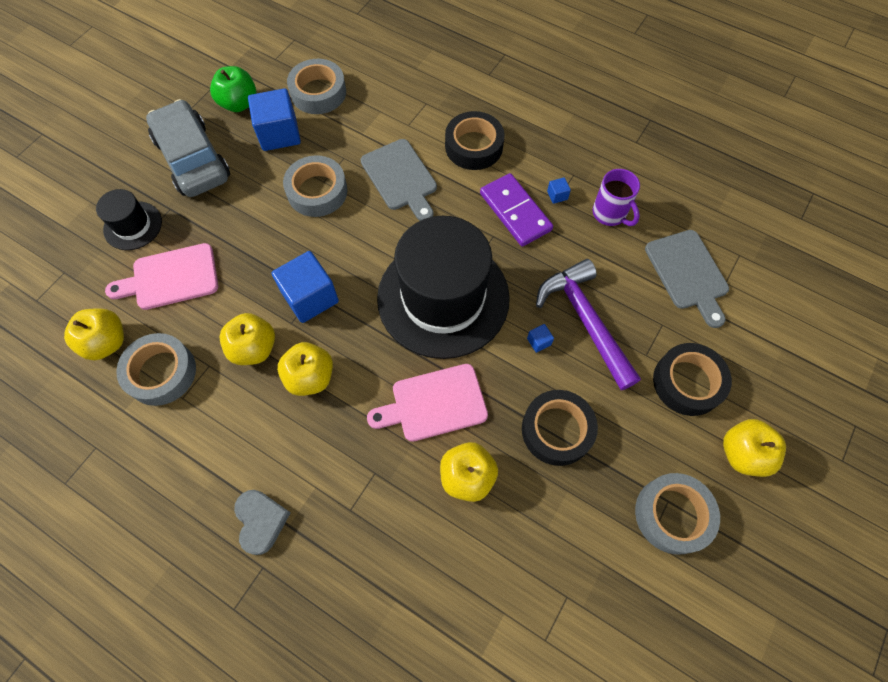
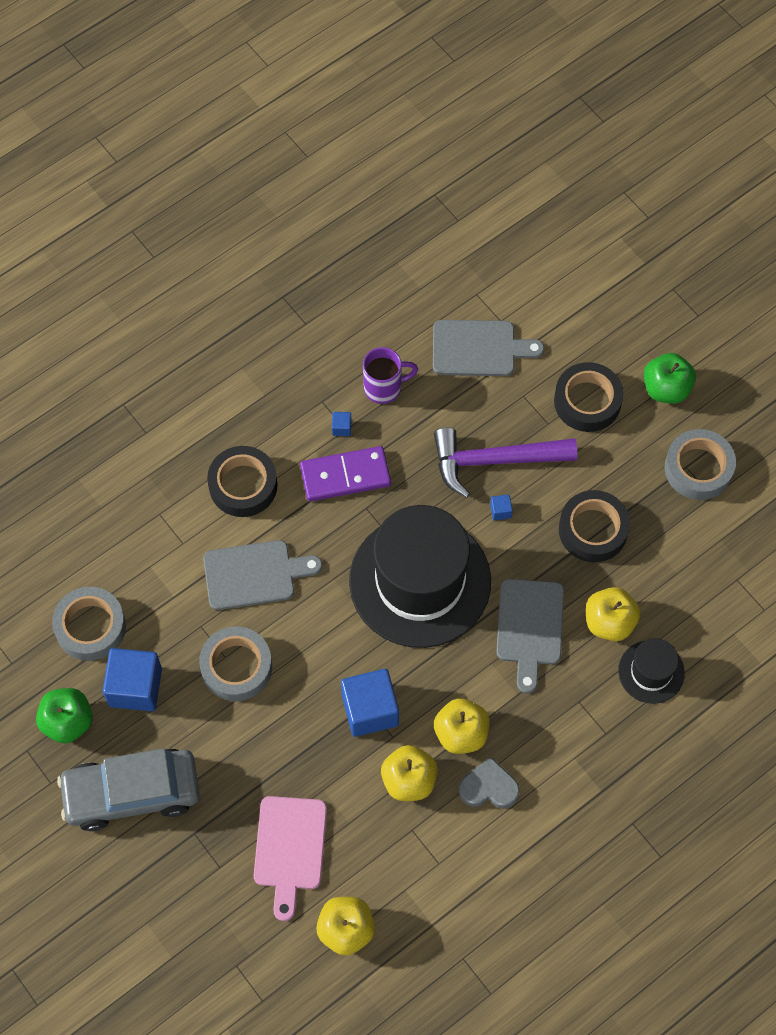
camera: 70 degrees left, 0 degrees up
black hat [96,189,162,250] -> black hat moved to [618,638,685,704]
grey tape [116,333,196,406] -> none
grey heart [234,490,291,555] -> grey heart moved to [459,757,520,809]
pink cutting board [367,364,488,442] -> grey cutting board [496,579,564,693]
yellow apple [723,419,786,477] -> green apple [644,353,696,404]

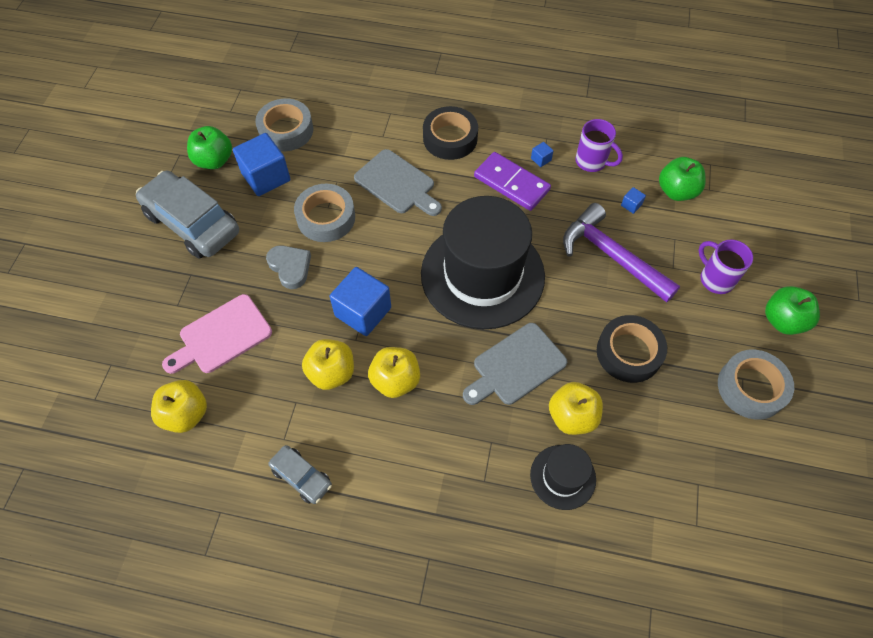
camera: 50 degrees right, 5 degrees down
grey cutting board [433,320,544,376] -> green apple [659,157,706,201]
grey heart [459,757,520,809] -> grey heart moved to [266,245,311,289]
blue cube [490,494,513,521] -> blue cube moved to [621,187,646,214]
black tape [554,362,623,432] -> purple mug [699,240,753,294]
none -> grey car [268,445,332,504]

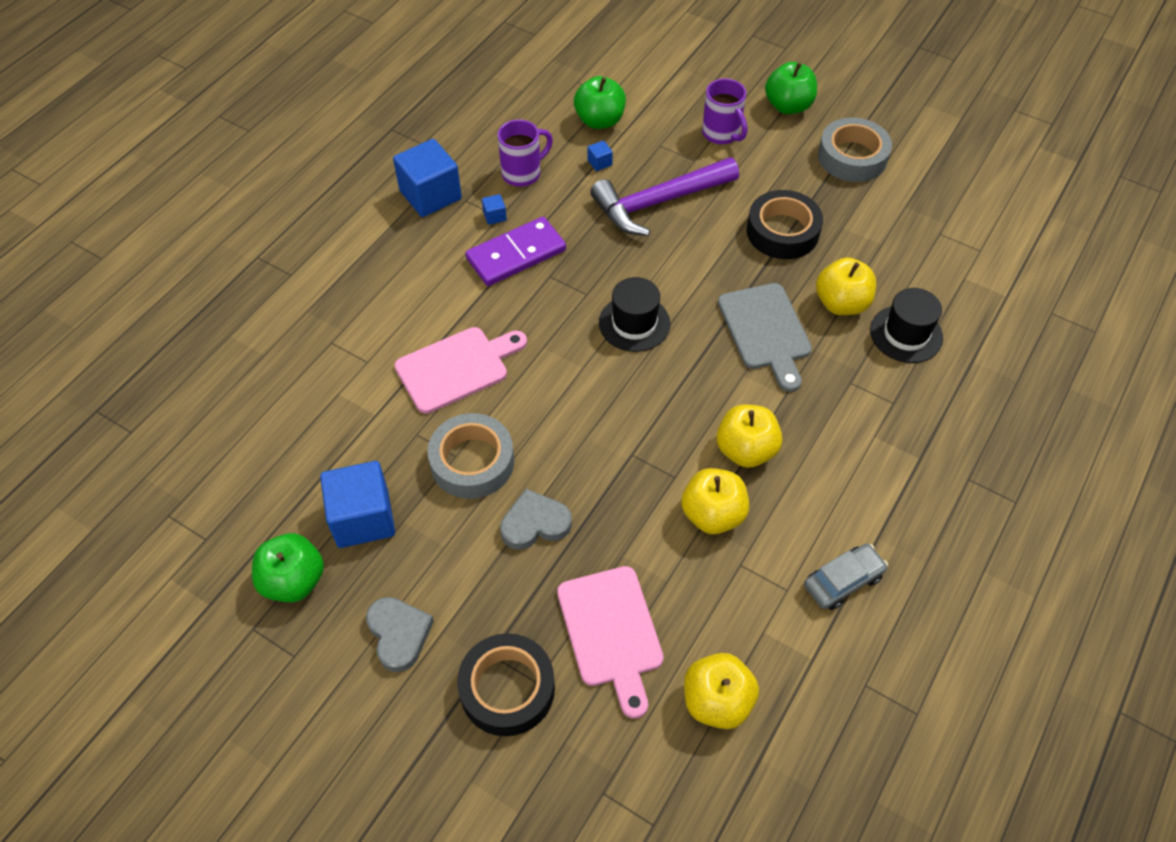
camera: 70 degrees left, 5 degrees down
grey car [136,171,239,259] -> grey heart [366,597,434,672]
grey tape [255,99,313,151] -> none
blue cube [330,267,391,336] -> blue cube moved to [393,139,462,217]
grey cutting board [354,149,442,216] -> pink cutting board [394,327,527,414]
black hat [421,196,545,329] -> black hat [599,277,670,352], size x0.46
black tape [423,106,478,160] -> black tape moved to [457,633,555,736]
purple mug [699,240,753,294] -> purple mug turned 105 degrees counterclockwise [702,78,747,144]

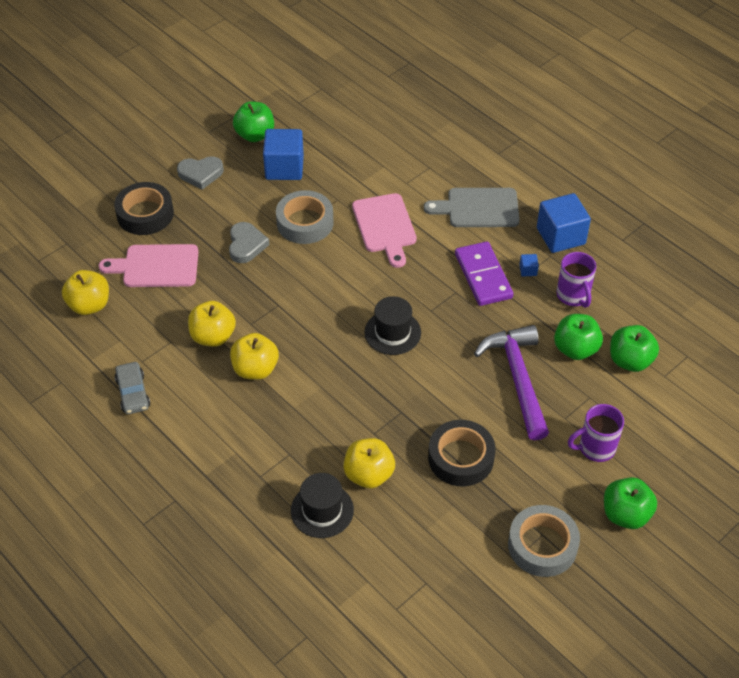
camera: 105 degrees right, 5 degrees down
blue cube [588,140,613,171] -> green apple [554,314,603,360]
grey cutting board [718,283,812,392] -> grey cutting board moved to [424,188,520,227]

